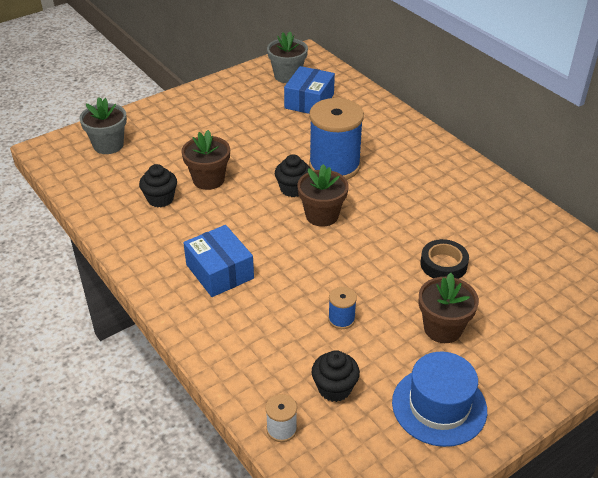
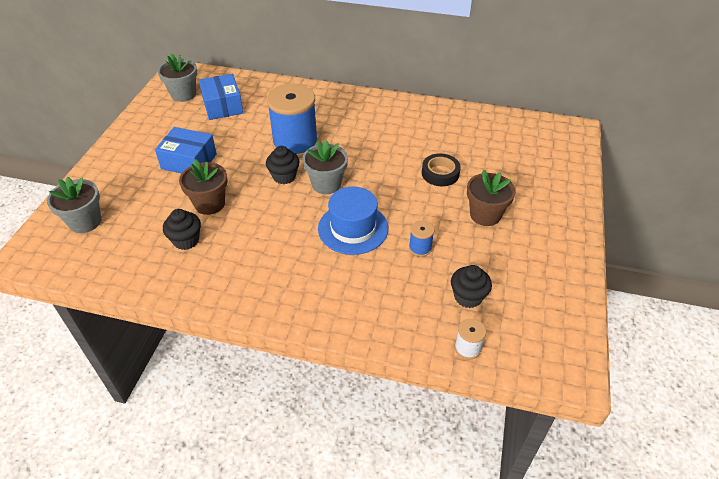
camera: 40 degrees left, 5 degrees up
blue box [183,225,254,297] -> blue box moved to [155,127,217,174]
brown flower pot [297,164,349,227] -> grey flower pot [303,140,348,194]
blue hat [392,352,487,447] -> blue hat moved to [318,187,388,255]

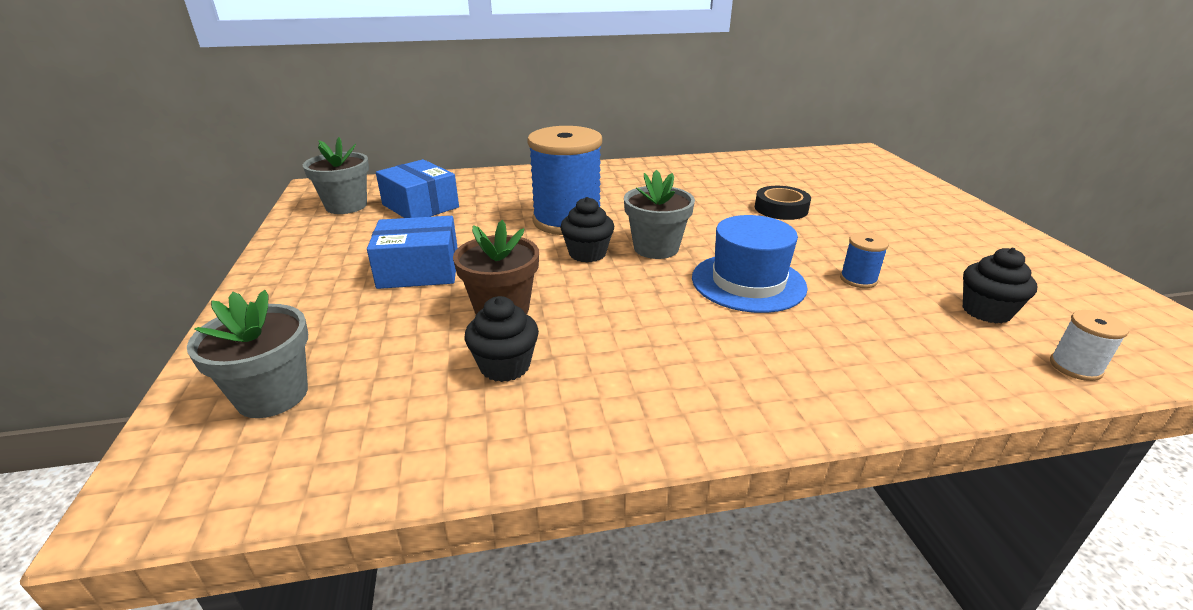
camera: 25 degrees left, 15 degrees down
brown flower pot [467,170,516,226] -> none

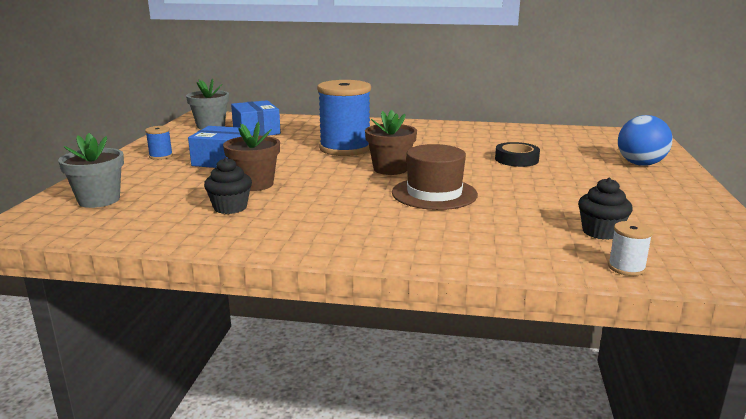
camera: 20 degrees right, 10 degrees down
black cupcake [560,197,614,263] -> none
grey flower pot [624,170,695,259] -> brown flower pot [365,110,417,175]
blue hat [692,215,808,313] -> brown hat [392,144,478,210]
blue spool [840,232,889,288] -> blue spool moved to [145,126,173,160]
none -> blue ball [618,115,672,166]

